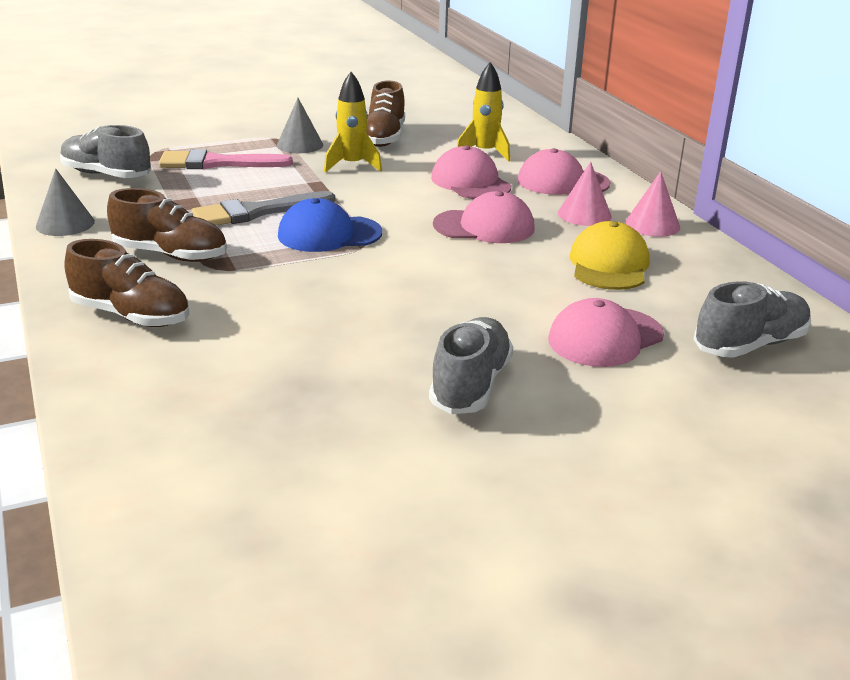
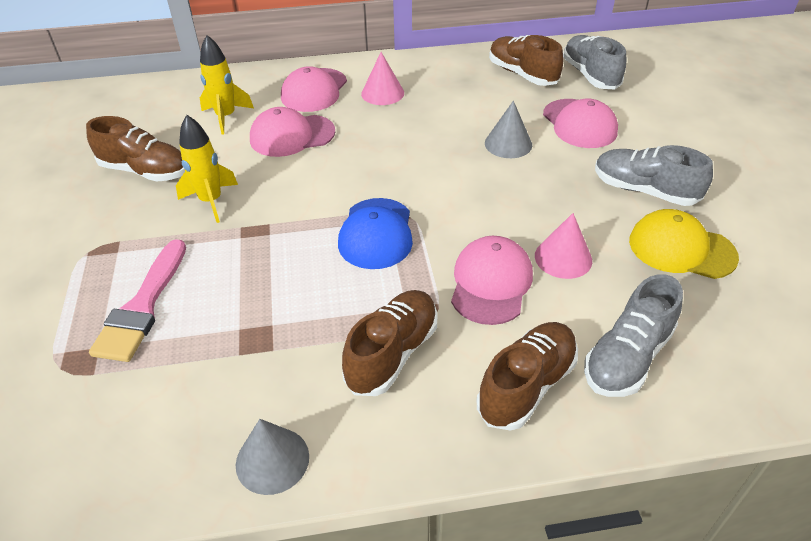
camera: 75 degrees left, 15 degrees up
grey shoe [60,125,151,178] -> grey shoe moved to [584,274,683,397]
grey brush [192,191,335,225] -> none
grey cone [277,98,323,153] -> grey cone moved to [485,101,532,158]
pink cap [433,191,535,243] -> pink cap moved to [451,236,533,325]
yellow cap [569,221,650,290] -> yellow cap moved to [629,209,739,279]
pink cone [625,171,680,237] -> pink cone moved to [535,213,592,279]
none -> brown shoe [489,35,564,86]

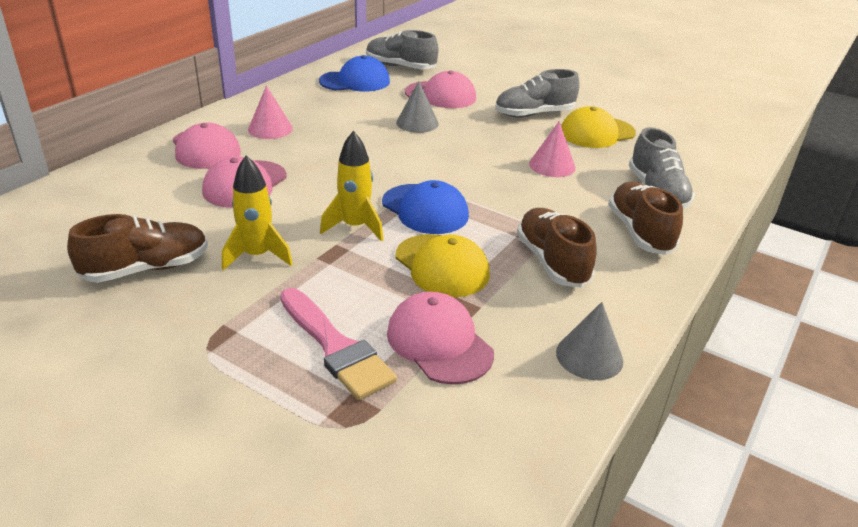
camera: 50 degrees left, 10 degrees down
yellow rocket [200,35,254,135] -> yellow rocket moved to [320,131,384,241]
pink cap [451,236,533,325] -> pink cap moved to [387,292,494,385]
brown shoe [489,35,564,86] -> blue cap [319,55,390,91]
none -> yellow cap [396,234,490,297]

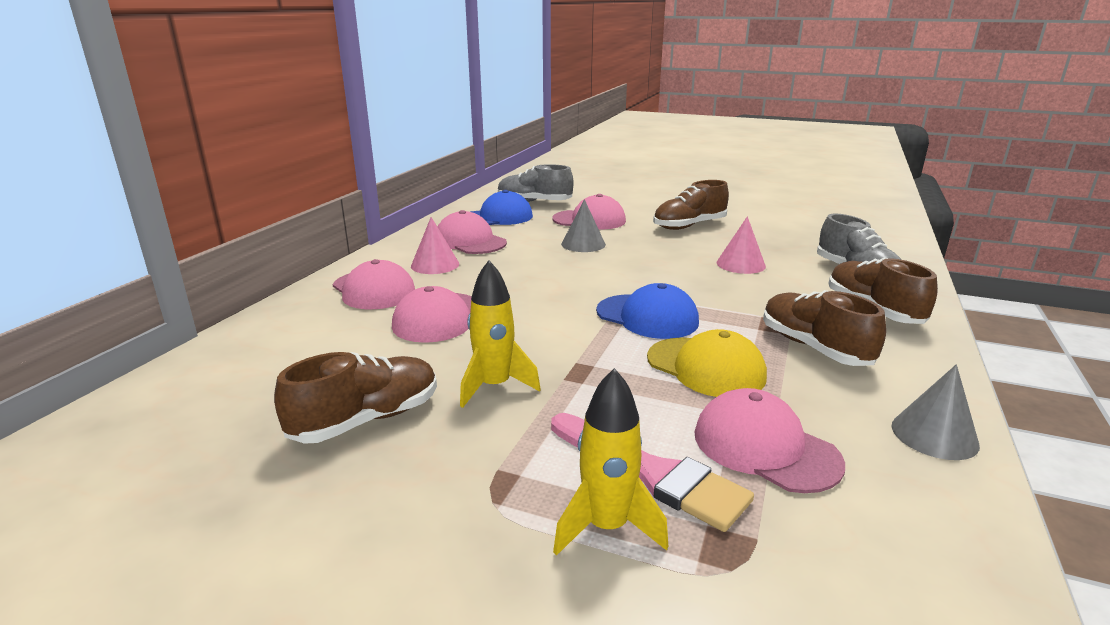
camera: 10 degrees left, 10 degrees down
yellow rocket [320,131,384,241] -> yellow rocket moved to [553,368,669,556]
grey shoe [495,69,580,118] -> brown shoe [653,180,729,230]
yellow cap [561,106,636,148] -> none
none -> pink cap [437,210,507,254]

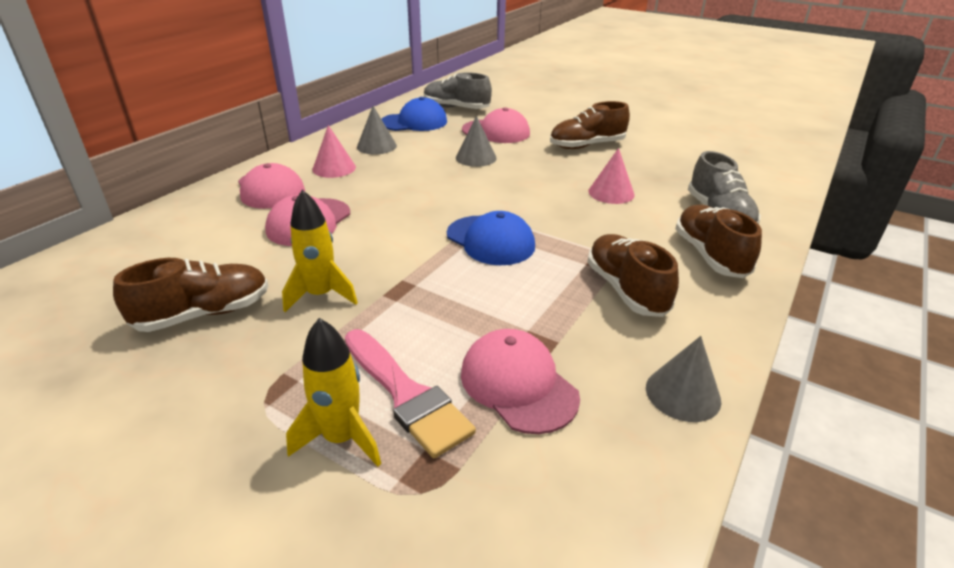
camera: 10 degrees right, 10 degrees up
pink cap [437,210,507,254] -> grey cone [357,106,397,155]
yellow cap [647,329,767,397] -> none

